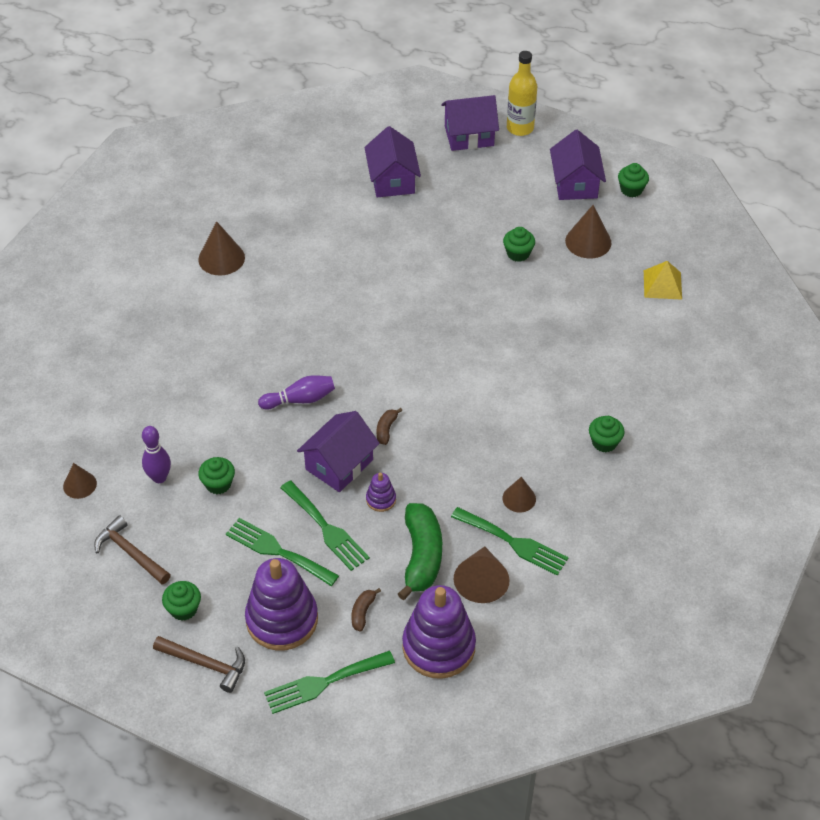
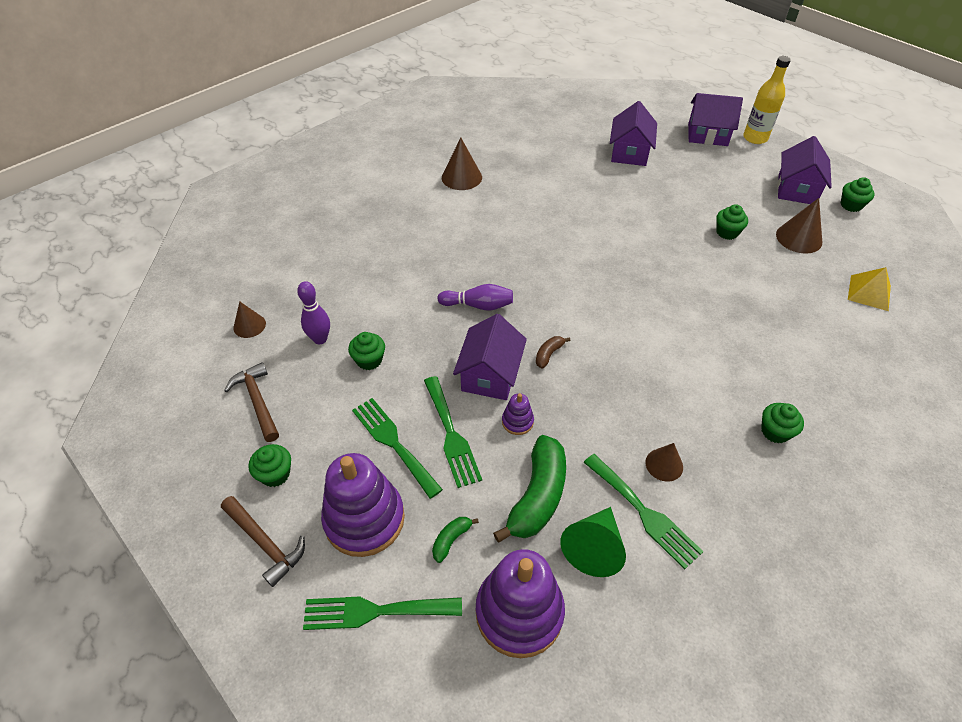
camera: 20 degrees right, 0 degrees up
purple house [297,411,380,492] -> purple house turned 45 degrees counterclockwise [453,314,527,400]
brown banana [352,588,381,631] -> green banana [432,517,479,563]
brown cone [454,546,509,603] -> green cone [560,507,626,577]

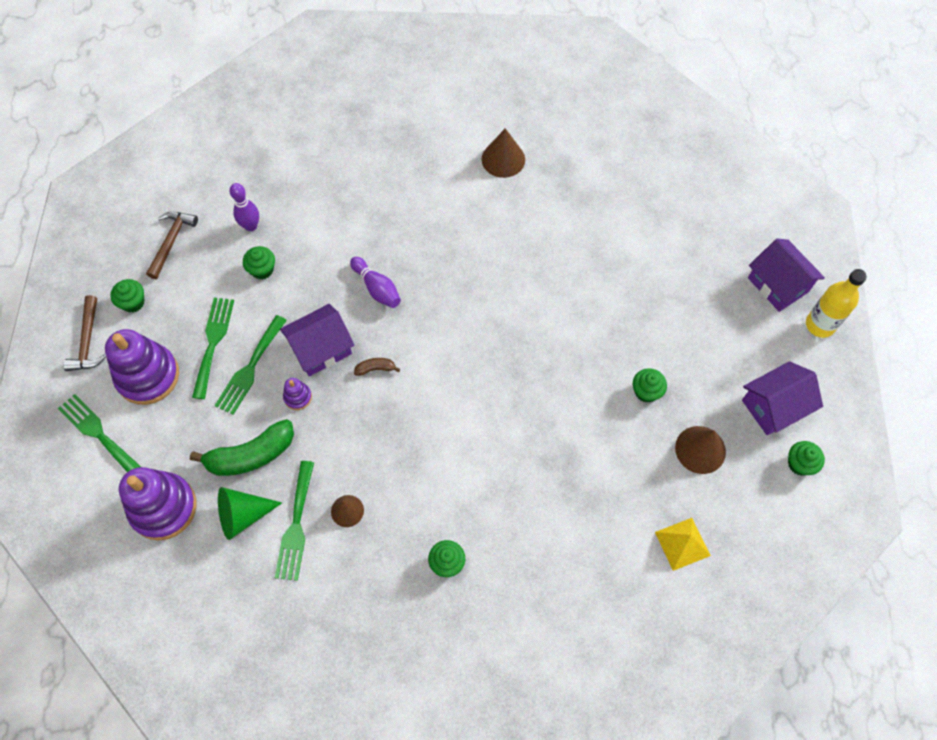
camera: 45 degrees right, 15 degrees up
brown cone [233,301,266,338] -> none
green banana [432,517,479,563] -> none
purple house [610,101,657,166] -> none

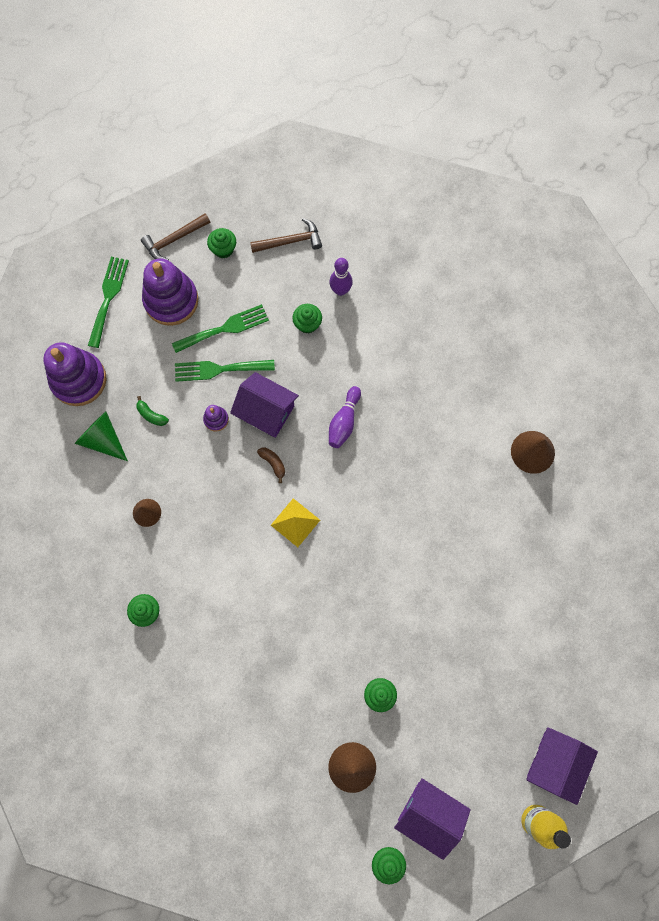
camera: 60 degrees right, 10 degrees up
green banana [190,419,294,476] -> green banana [136,396,169,426], size x0.46
green fork [275,461,314,581] -> none
yellow pyramid [655,518,711,571] -> yellow pyramid moved to [271,498,320,547]

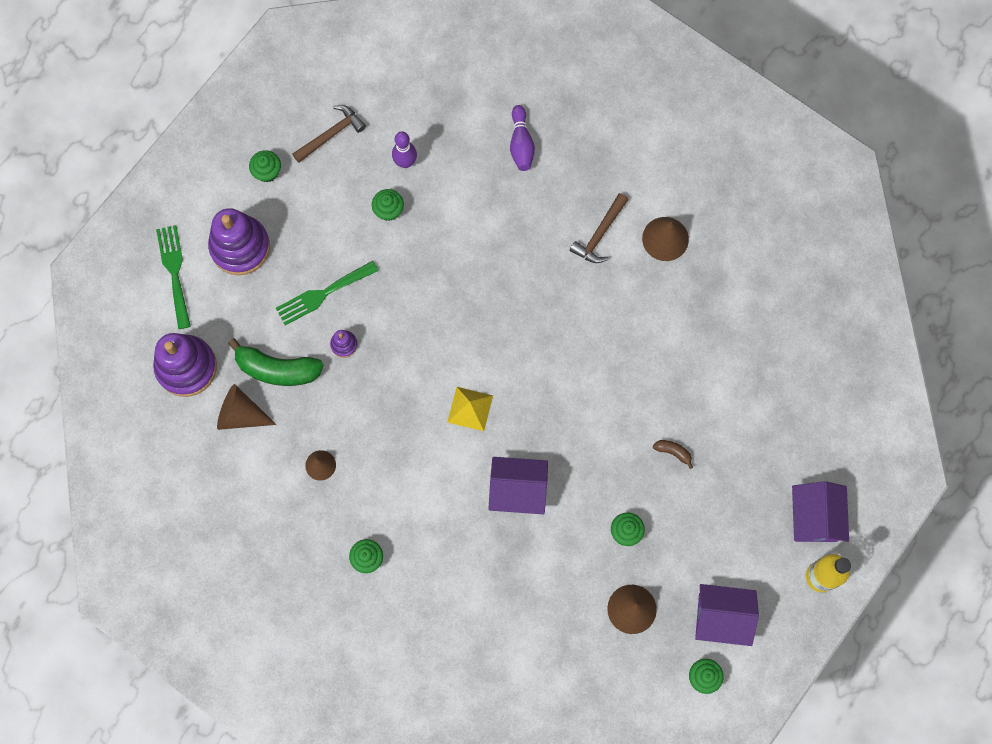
camera: 25 degrees left, 0 degrees up
green cone [74,412,128,461] -> brown cone [217,384,277,430]
green banana [136,396,169,426] -> green banana [228,338,324,386], size x2.20
brown hammer [141,213,210,261] -> brown hammer moved to [570,193,628,263]
green fork [172,304,269,353] -> none
purple house [230,372,299,438] -> purple house moved to [488,457,548,514]
brown banana [257,448,285,483] -> brown banana moved to [653,440,693,469]
purple bowling pin [329,386,361,448] -> purple bowling pin moved to [510,105,535,171]

